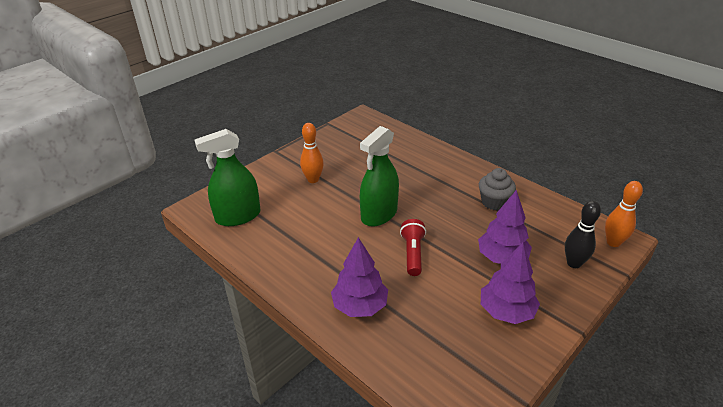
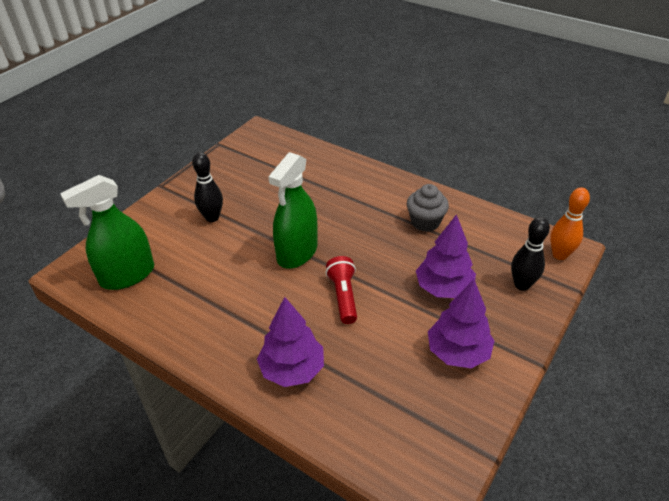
camera: 10 degrees left, 5 degrees up
orange bowling pin [300,123,324,183] -> black bowling pin [192,152,223,222]

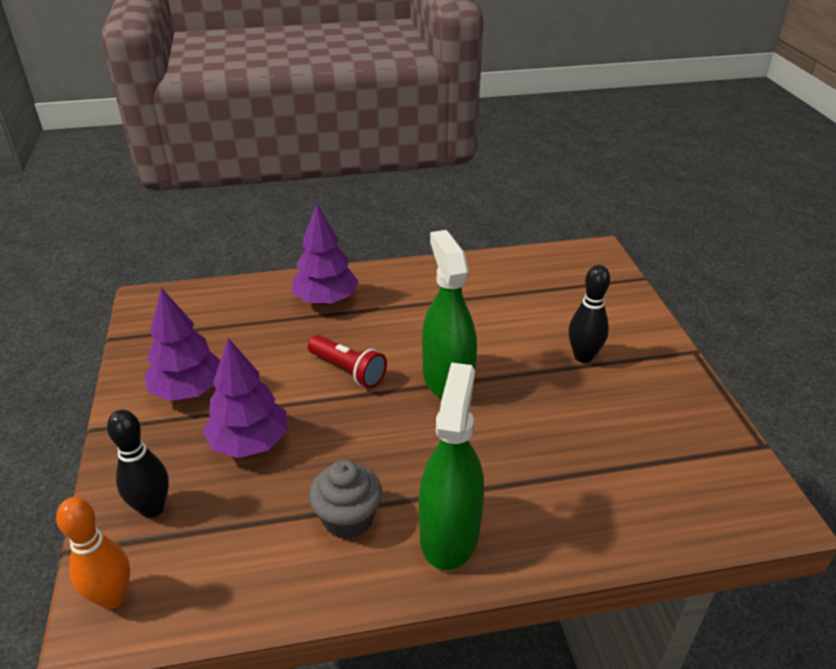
camera: 135 degrees right, 5 degrees down
green spray bottle [60,175,154,290] -> green spray bottle moved to [419,362,484,570]

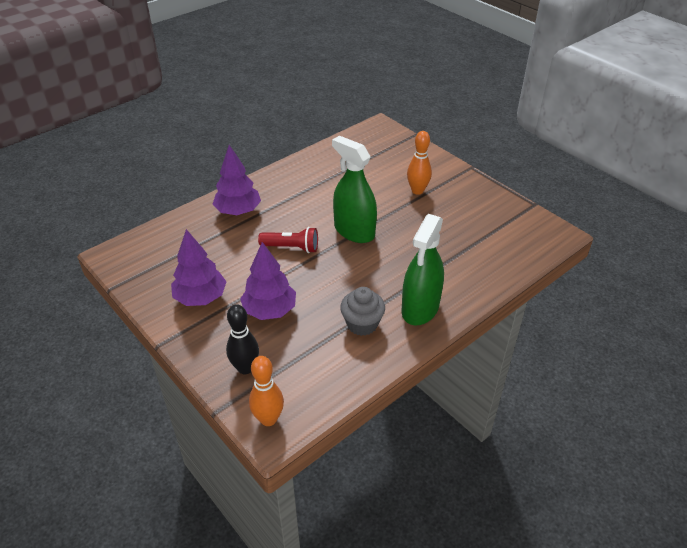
camera: 30 degrees left, 5 degrees up
green spray bottle [419,362,484,570] -> green spray bottle turned 135 degrees counterclockwise [402,214,444,325]
black bowling pin [568,265,610,363] -> orange bowling pin [407,131,432,195]

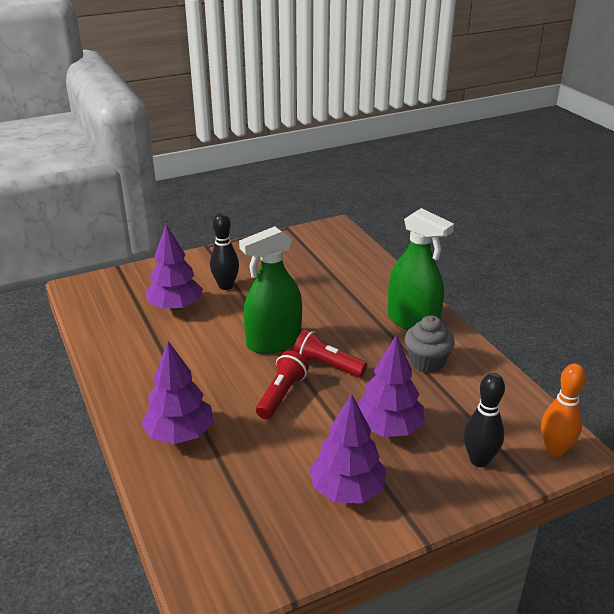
camera: 75 degrees left, 10 degrees down
orange bowling pin [407,131,432,195] -> black bowling pin [210,213,239,290]
none -> purple tree [146,224,203,311]
none -> red flashlight [293,329,367,377]

